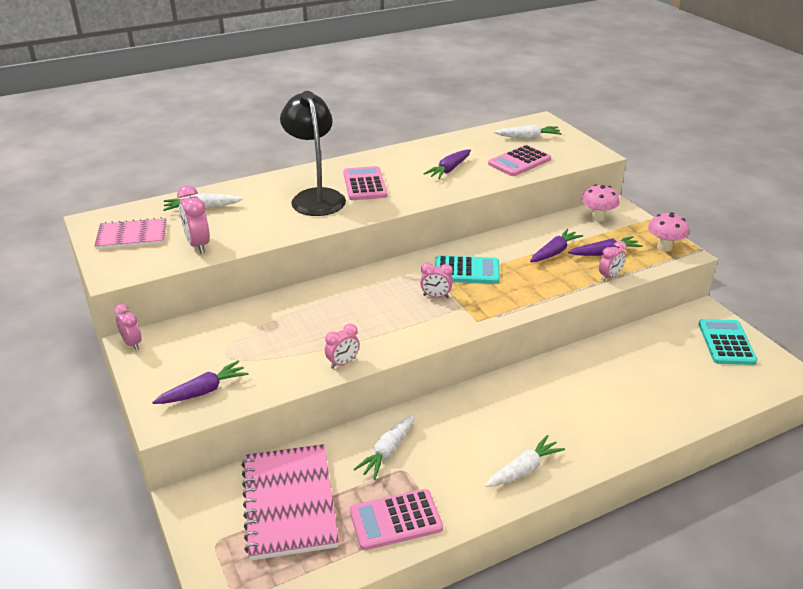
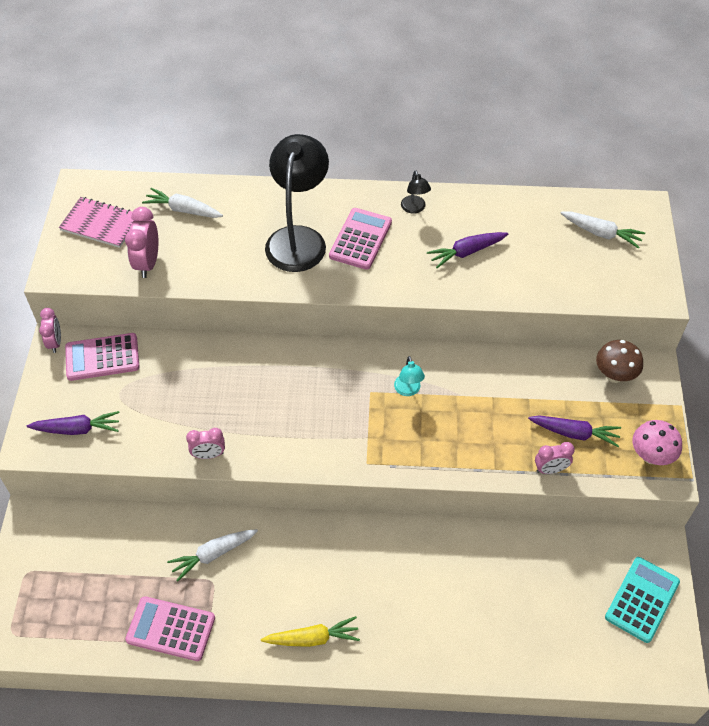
camera: 30 degrees right, 20 degrees up
pink notebook [242,444,339,561] -> none
pink clock [420,262,453,298] -> none
turquoise calculator [435,256,500,284] -> turquoise lamp [394,356,425,396]
white carrot [485,435,565,487] -> yellow carrot [261,616,360,647]
pink calculator [488,145,551,176] -> pink calculator moved to [65,333,139,381]
purple carrot [530,229,583,262] -> none
pink mushroom [582,184,620,221] -> brown mushroom [596,340,643,383]
none -> black lamp [401,170,431,214]

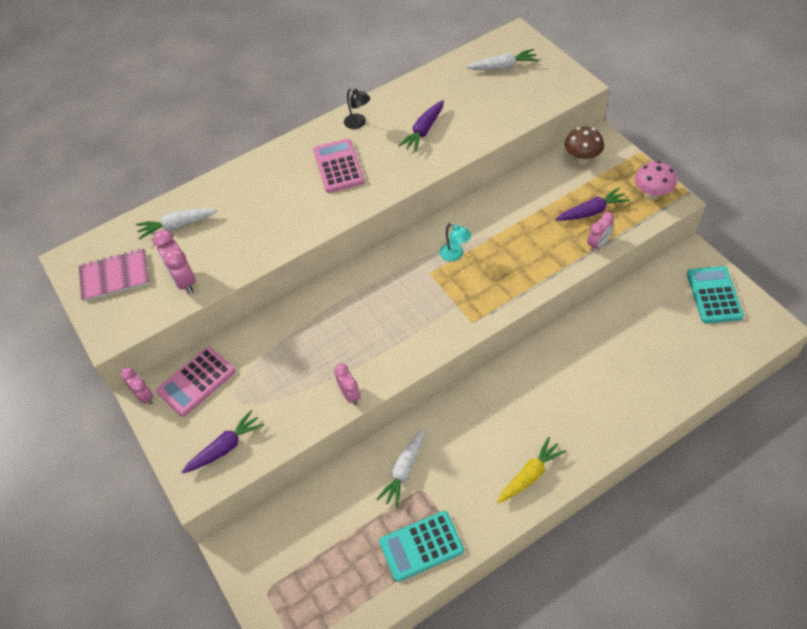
camera: 30 degrees left, 0 degrees up
pink calculator [125,596,215,661] -> turquoise calculator [379,511,464,582]
pink clock [186,428,225,459] -> pink clock turned 75 degrees counterclockwise [334,363,361,405]
black lamp [265,134,329,272] -> none

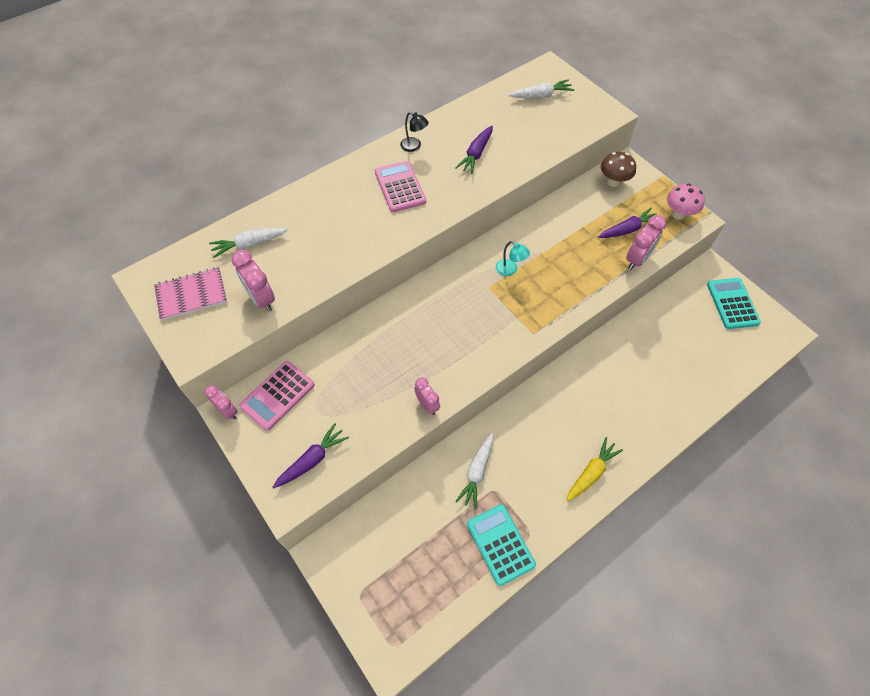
camera: 10 degrees left, 5 degrees up
turquoise calculator [379,511,464,582] -> turquoise calculator turned 90 degrees clockwise [467,504,536,586]
pink clock [587,212,614,252] -> pink clock [626,215,666,270], size x1.51

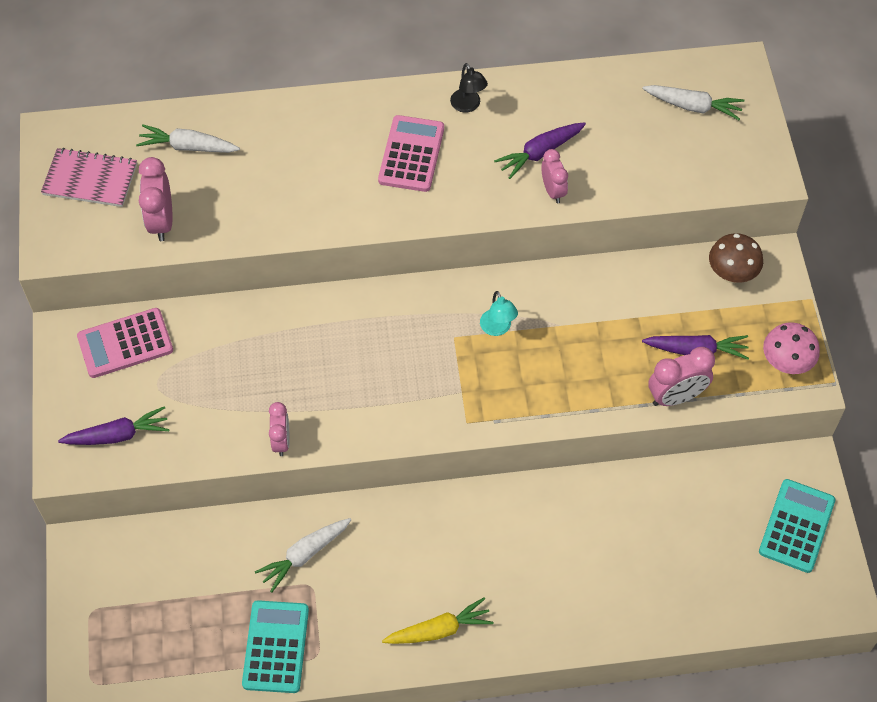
camera: 30 degrees right, 0 degrees up
pink clock [205,385,238,420] -> pink clock moved to [541,149,568,203]

